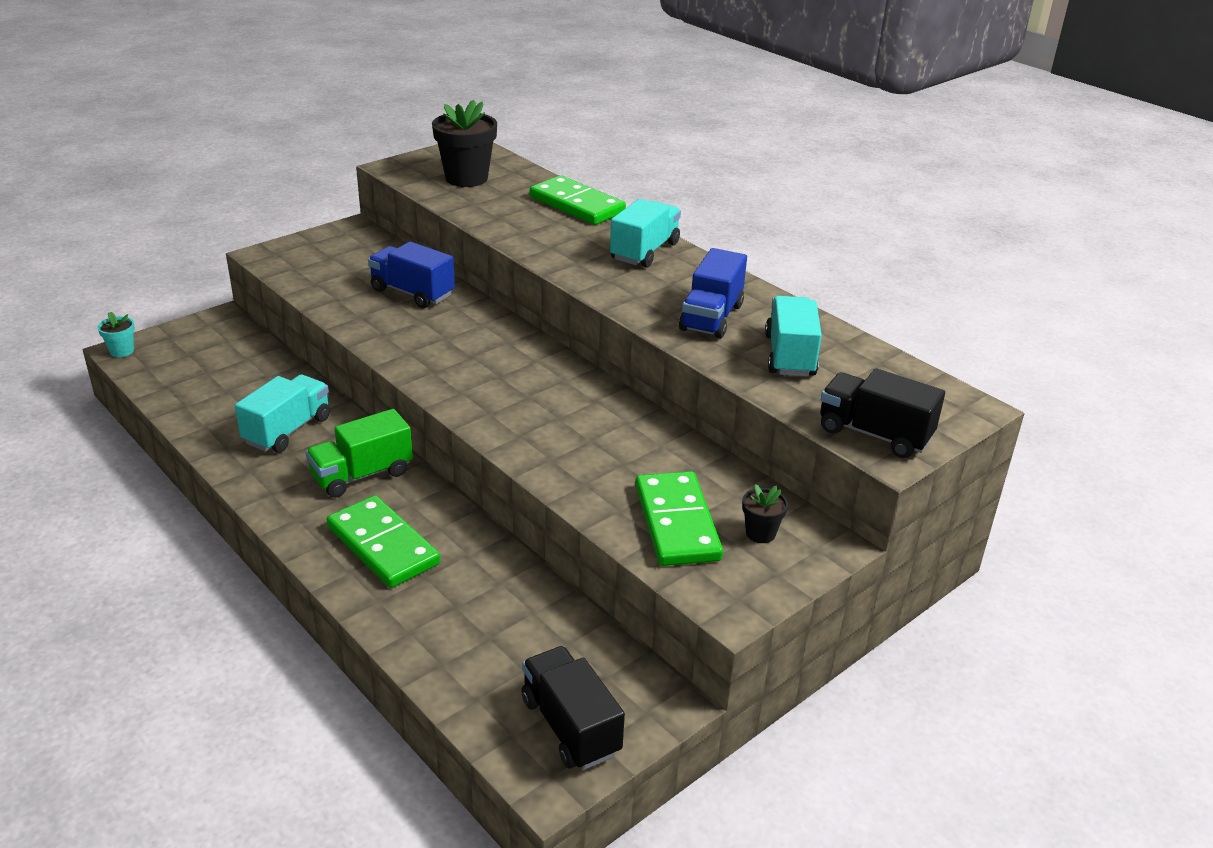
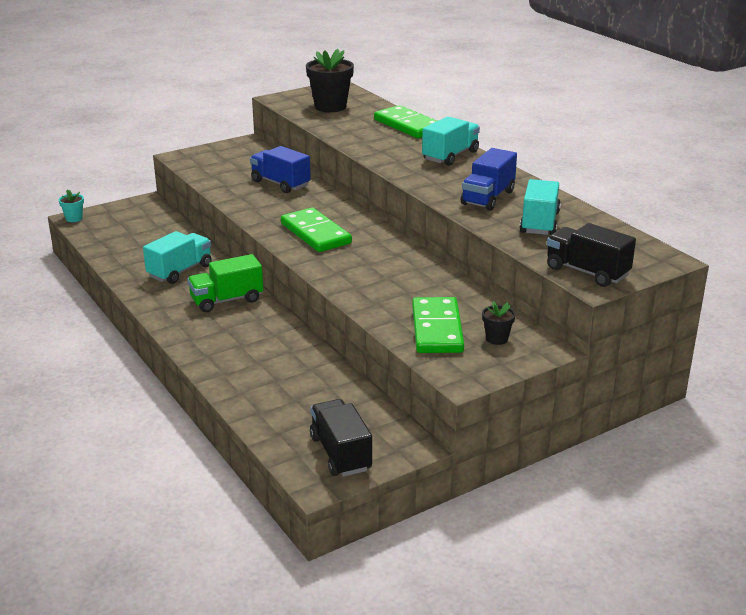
camera: 10 degrees right, 5 degrees down
green domino [327,495,440,588] -> green domino moved to [281,208,352,252]

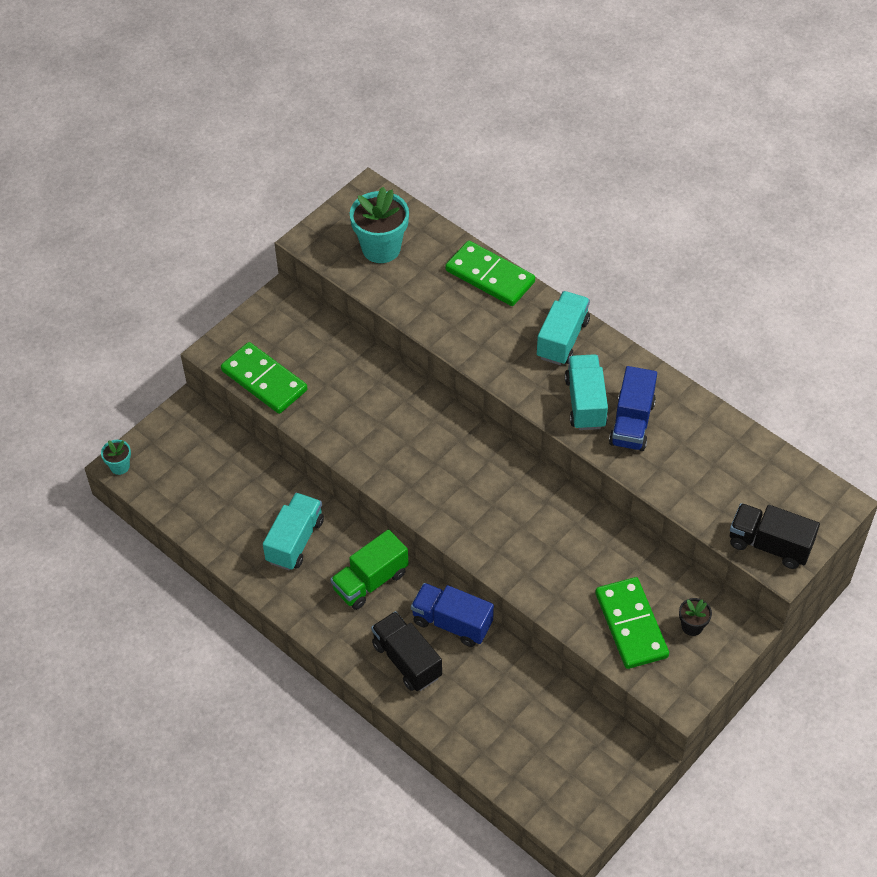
camera: 15 degrees left, 25 degrees up
blue truck [250,146,311,193] -> blue truck moved to [411,583,494,647]
green domino [281,208,352,252] -> green domino moved to [221,342,308,414]
black flower pot [306,49,354,112] -> turquoise flower pot [350,187,409,263]
black truck [310,399,372,477] -> black truck moved to [371,611,442,691]
turquoise truck [519,179,561,235] -> turquoise truck moved to [565,354,608,430]

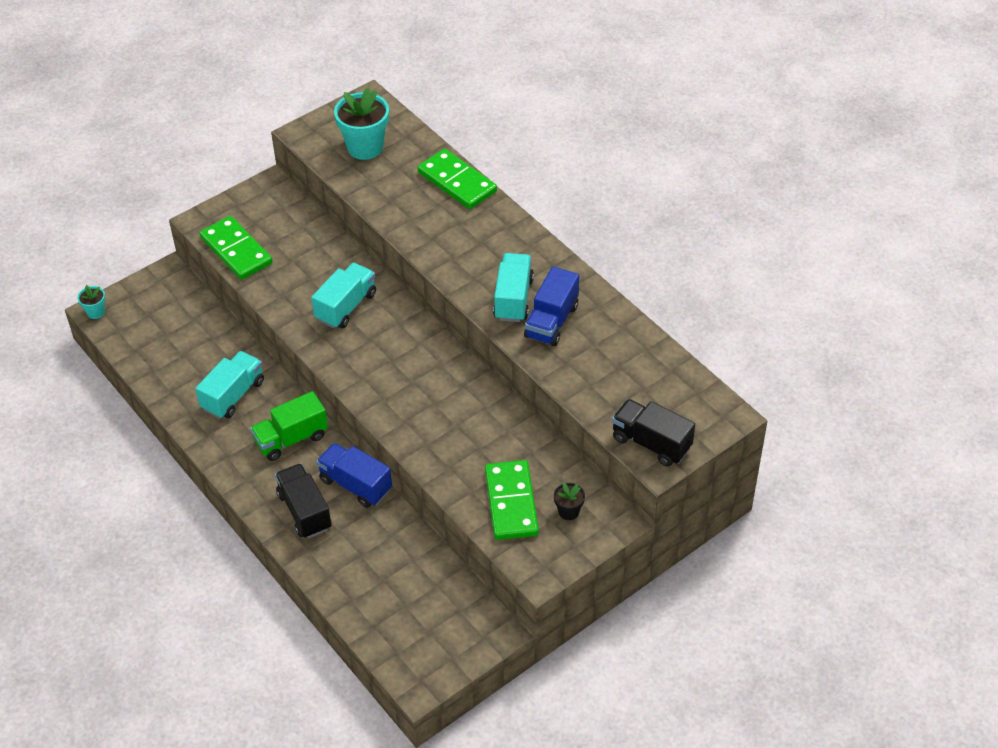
camera: 10 degrees right, 5 degrees down
turquoise truck [537,291,590,365] -> turquoise truck moved to [311,263,376,328]

